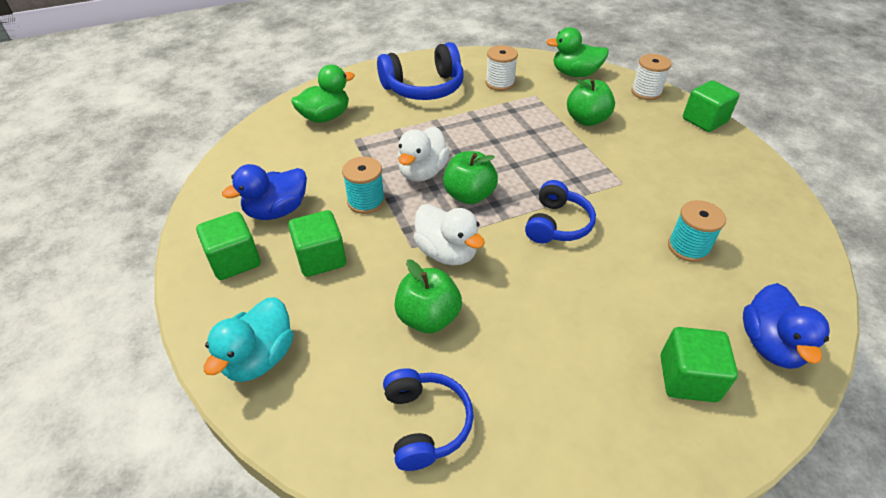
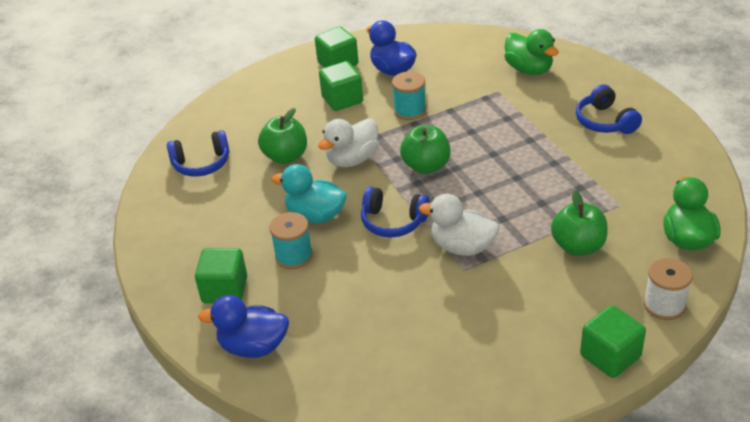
camera: 90 degrees right, 5 degrees down
turquoise duck [204,297,293,382] -> turquoise duck moved to [272,164,347,223]
blue headphones [377,42,463,100] -> blue headphones [576,84,642,134], size x0.65
white duck [397,127,450,182] -> white duck moved to [419,194,499,256]
white spool [486,45,518,91] -> none
turquoise spool [668,200,726,262] -> turquoise spool moved to [269,212,313,269]

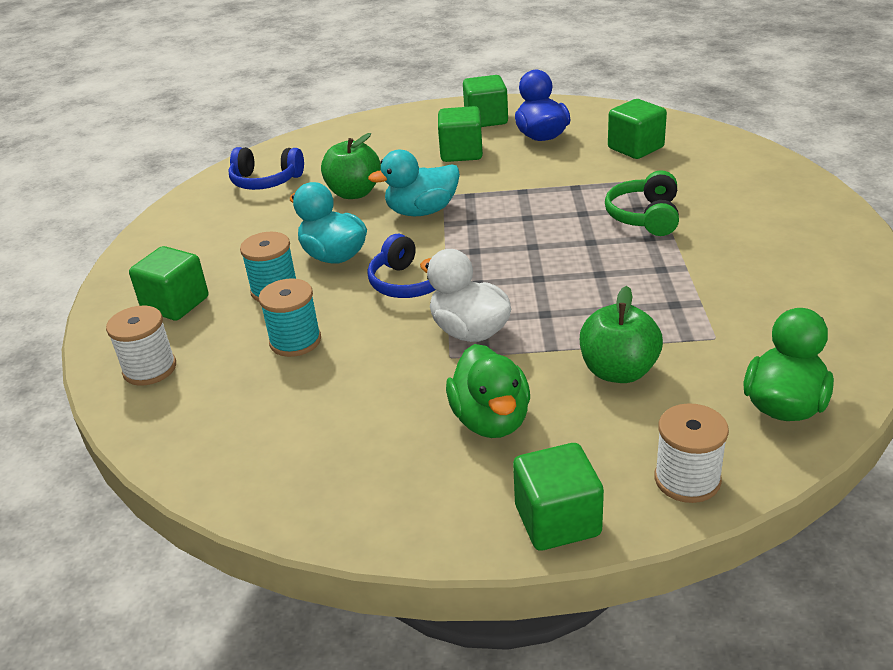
camera: 25 degrees right, 5 degrees down
blue duck [198,295,289,358] -> white spool [106,305,176,386]
white duck [318,118,379,167] -> turquoise duck [368,150,460,216]
turquoise spool [392,72,426,120] -> turquoise spool moved to [259,278,321,357]
green apple [400,125,450,174] -> none
green duck [504,29,559,75] -> green duck moved to [446,344,530,438]
blue headphones [576,84,642,134] -> none
none -> green headphones [605,170,679,236]
none -> green cube [608,99,667,159]

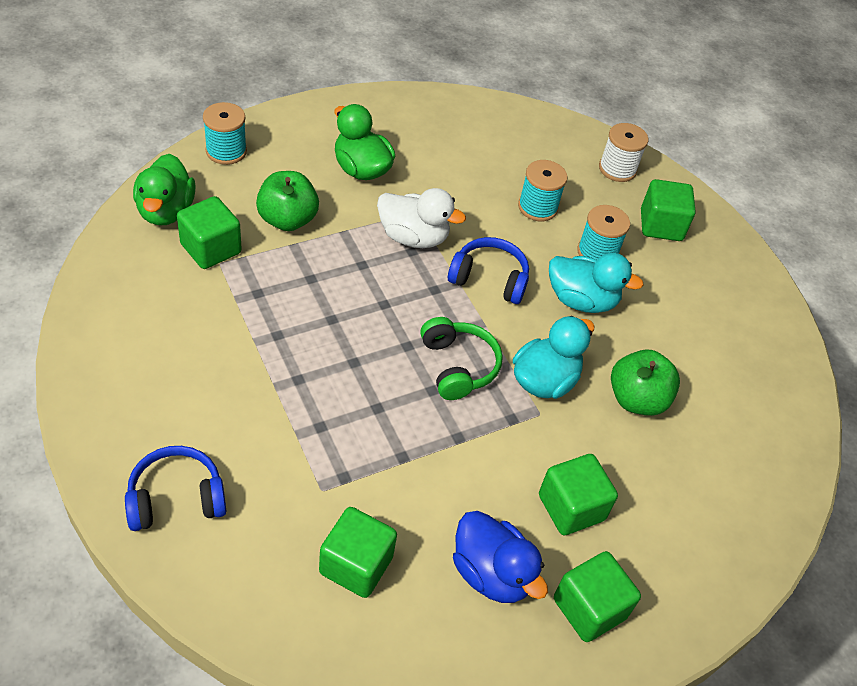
camera: 145 degrees right, 15 degrees up
blue headphones [229,147,304,190] -> blue headphones moved to [125,446,226,531]
green cube [513,443,604,551] -> green cube moved to [177,196,242,269]
green headphones [605,170,679,236] -> green headphones moved to [420,317,503,400]
white spool [654,403,729,503] -> turquoise spool [203,102,247,165]

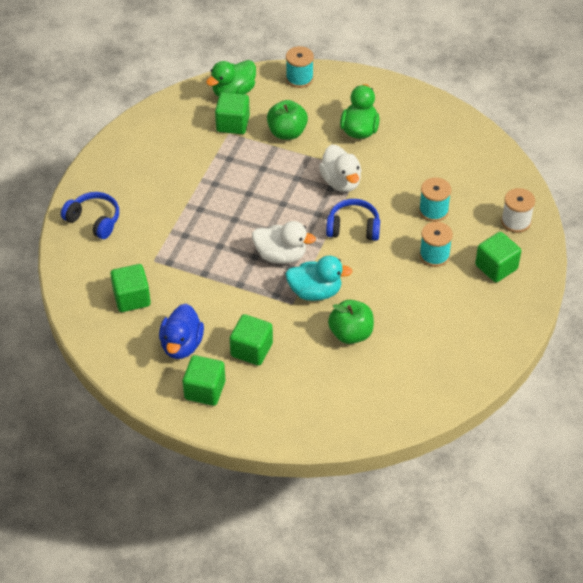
camera: 55 degrees right, 0 degrees up
green headphones [420,317,503,400] -> white duck [252,221,316,264]
blue headphones [448,237,529,304] -> blue headphones turned 60 degrees counterclockwise [326,199,380,241]
turquoise duck [549,253,644,313] -> none

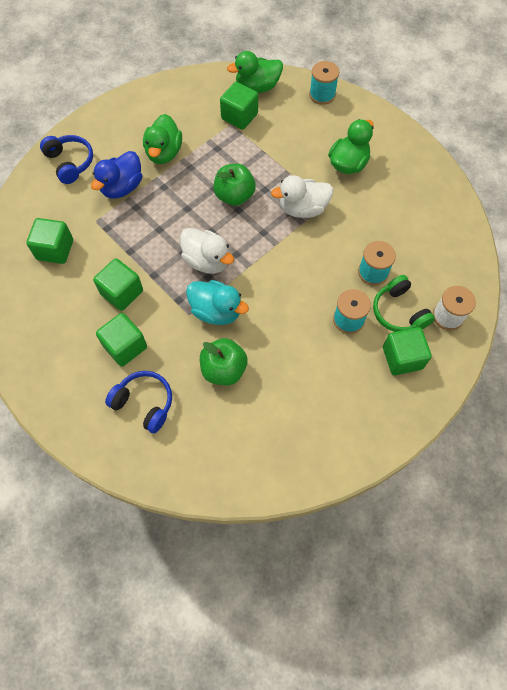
camera: 25 degrees right, 15 degrees up
blue duck [159,304,204,359] -> blue duck moved to [91,151,142,198]
green cube [183,355,225,406] -> green cube moved to [93,258,143,311]
green apple [267,100,308,140] -> green apple moved to [213,164,256,206]
white duck [319,144,361,192] -> white duck turned 75 degrees clockwise [271,175,333,218]
blue headphones [326,199,380,241] -> blue headphones moved to [105,371,172,433]
none -> green duck [143,114,182,164]
none -> green headphones [373,275,435,332]

